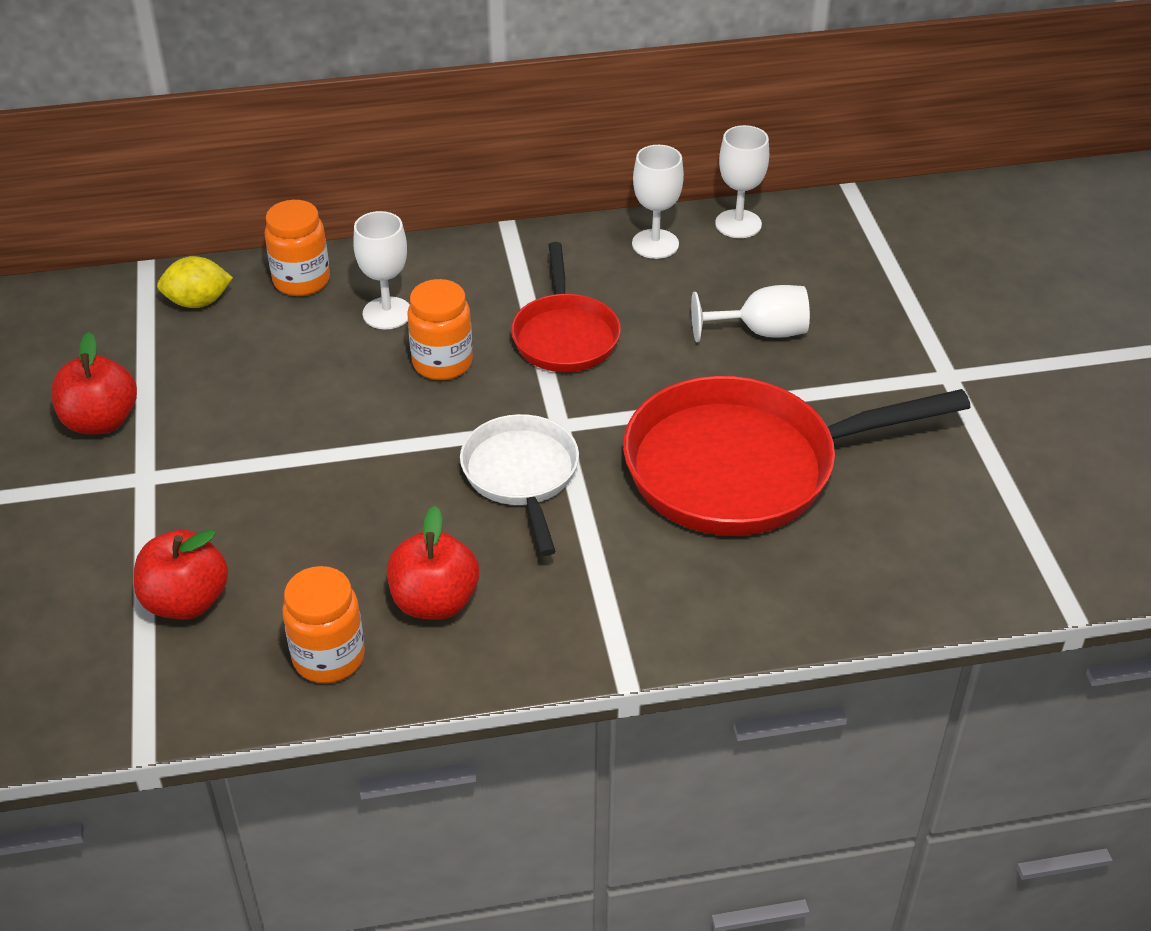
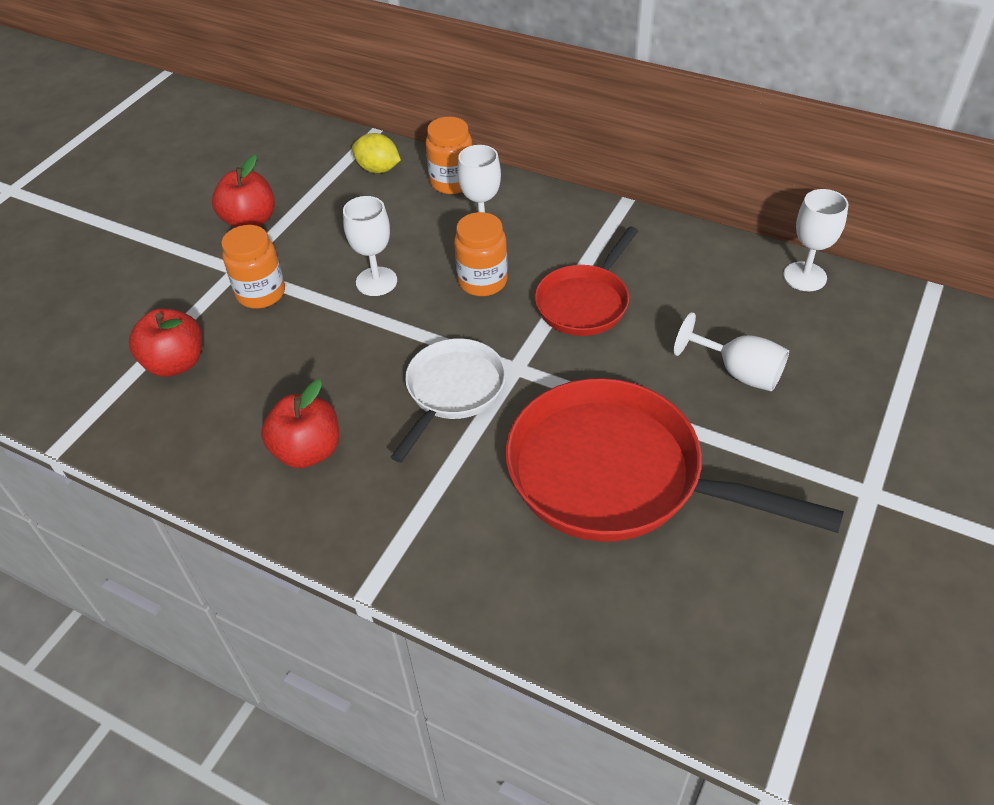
camera: 40 degrees right, 5 degrees up
orange jar [283,566,365,683] -> orange jar moved to [221,225,285,309]
white goblet [632,145,684,259] -> white goblet moved to [343,196,397,296]

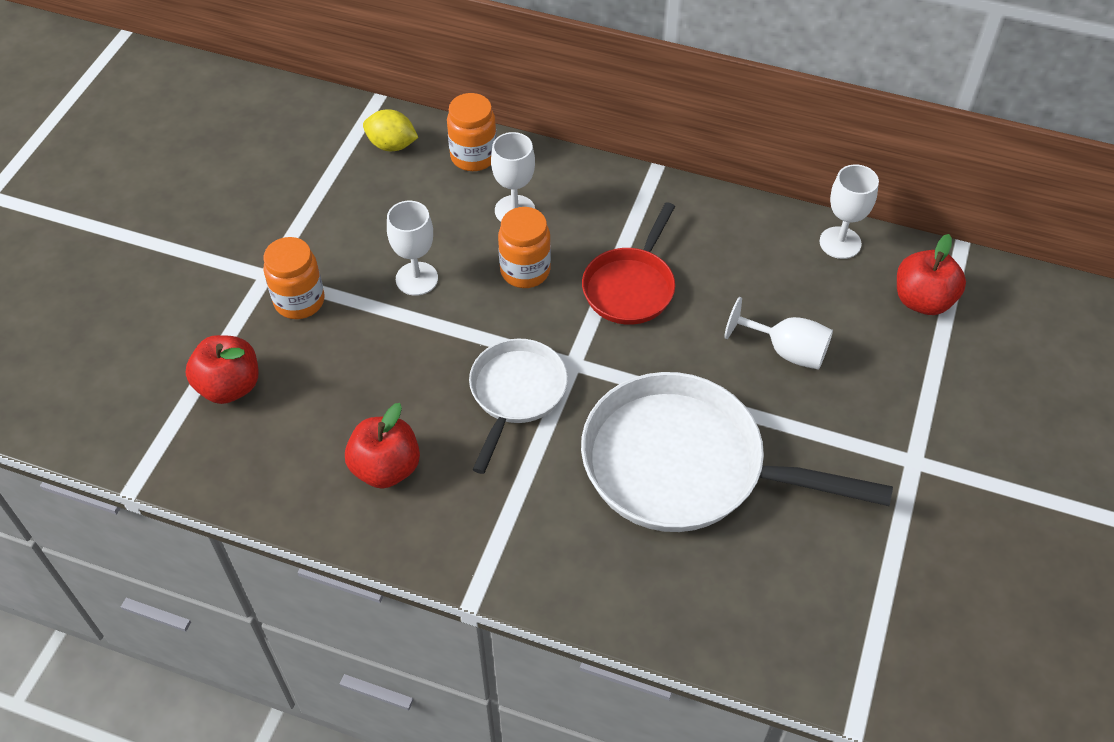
camera: 10 degrees left, 5 degrees up
red apple [212,155,275,227] -> red apple moved to [897,234,966,315]
red pan [506,378,844,542] -> white pan [581,372,893,532]

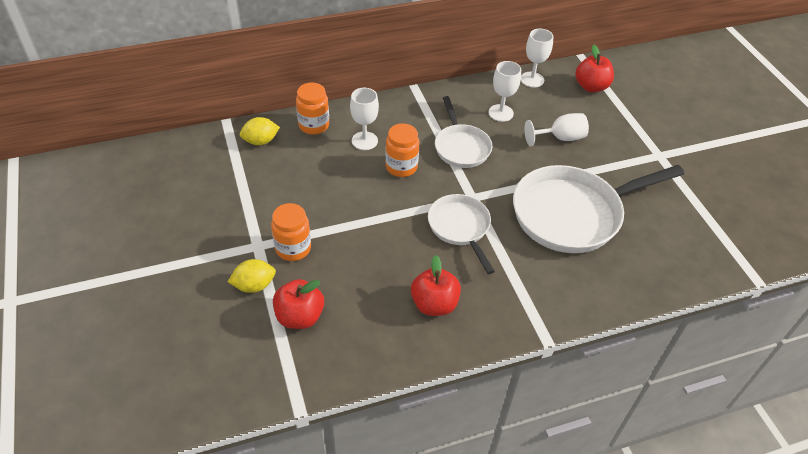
camera: 40 degrees left, 5 degrees down
white goblet [387,201,438,296] -> white goblet moved to [488,61,521,122]
red pan [582,202,675,325] -> white pan [435,96,492,168]
none -> yellow lemon [228,259,276,293]

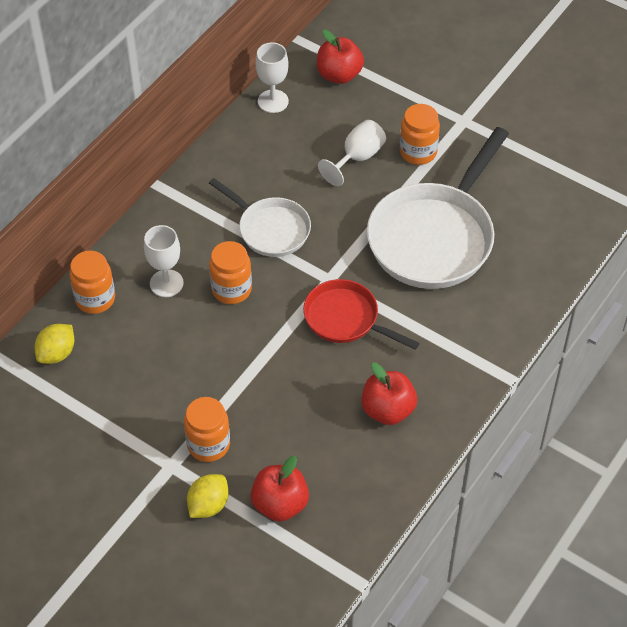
camera: 35 degrees left, 5 degrees up
white pan [428,194,495,274] -> red pan [303,279,420,350]
white goblet [488,61,521,122] -> none
none -> orange jar [400,104,440,165]

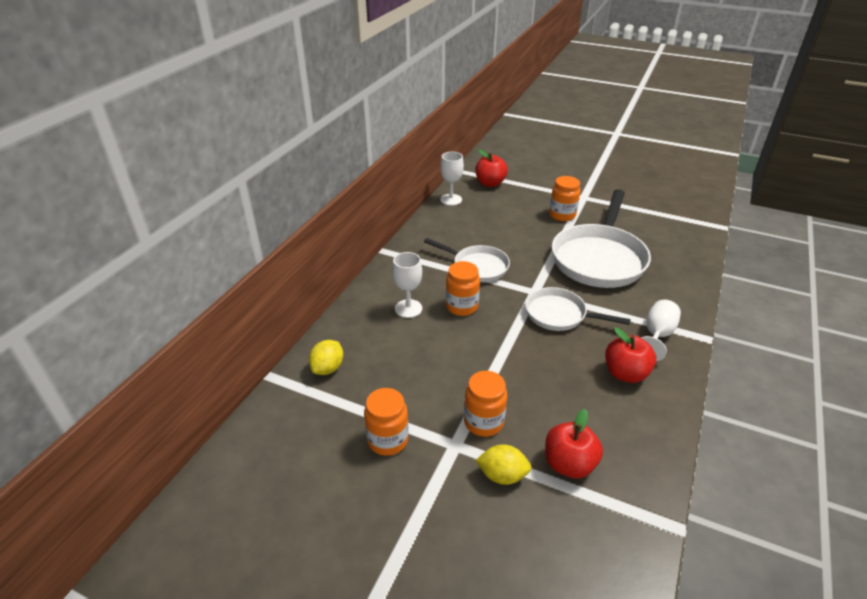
camera: 10 degrees left, 15 degrees down
orange jar [70,251,115,314] -> orange jar moved to [364,388,409,456]
yellow lemon [187,474,229,518] -> yellow lemon turned 75 degrees clockwise [475,444,532,485]
red pan [303,279,420,350] -> white pan [525,287,631,331]
white goblet [318,120,386,186] -> white goblet moved to [641,300,681,361]

